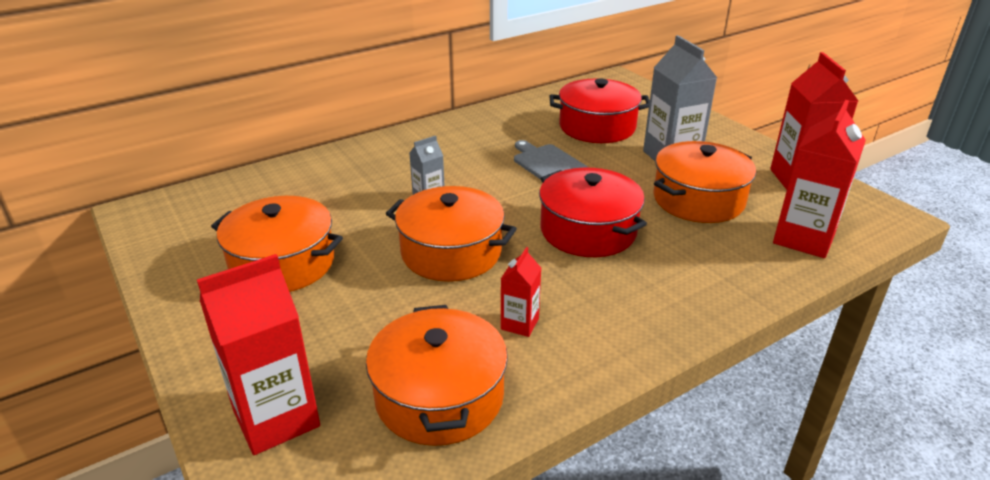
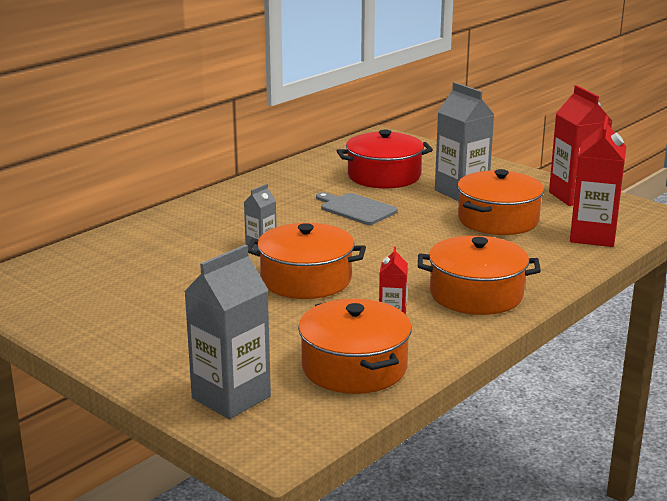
camera: 15 degrees left, 10 degrees down
red carton [197,254,320,455] -> grey carton [184,244,271,419]
orange pot [211,196,343,292] -> orange pot moved to [418,236,541,315]
red pot [539,168,647,257] -> none

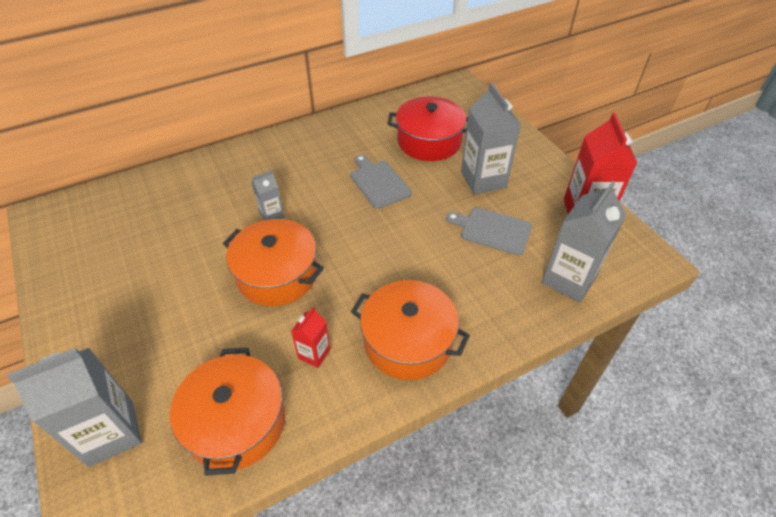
camera: 20 degrees right, 25 degrees up
orange pot [457,169,544,235] -> grey cutting board [446,207,532,256]
red carton [570,116,626,247] -> grey carton [542,181,626,303]

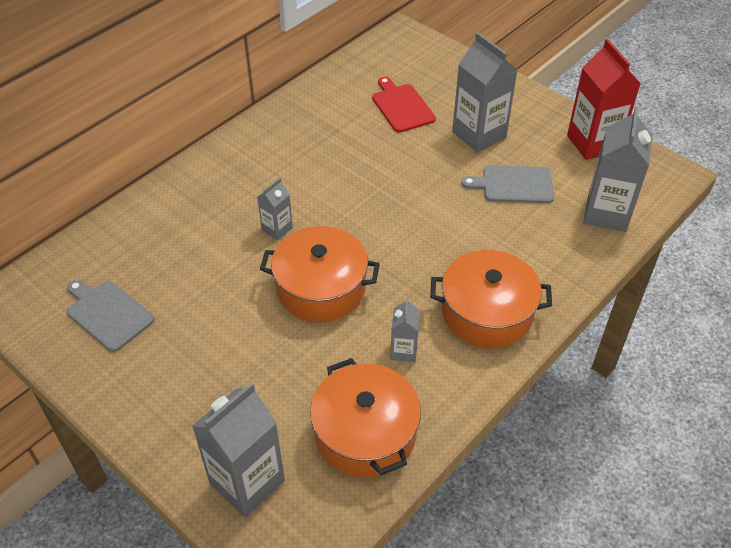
camera: 20 degrees left, 0 degrees up
red carton [291,307,331,368] -> grey carton [390,298,420,362]
grey cutting board [350,155,412,209] -> grey cutting board moved to [67,280,155,352]
red pot [388,97,468,161] -> red cutting board [372,77,436,133]

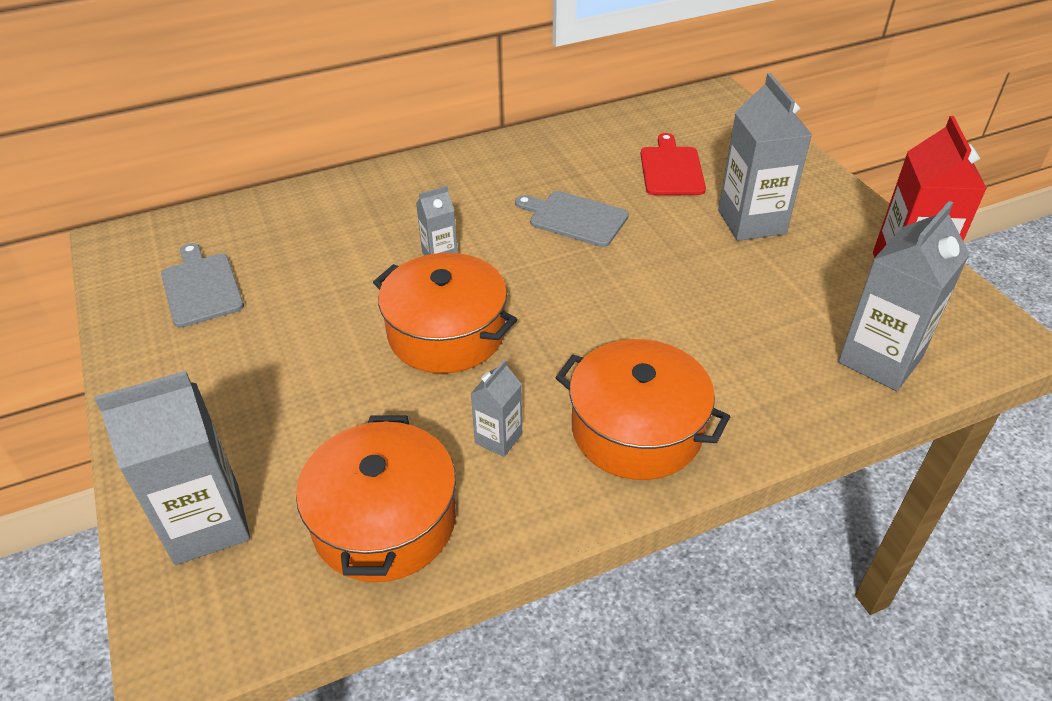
camera: 25 degrees right, 5 degrees down
grey cutting board [461,165,554,203] -> grey cutting board moved to [515,191,629,247]

